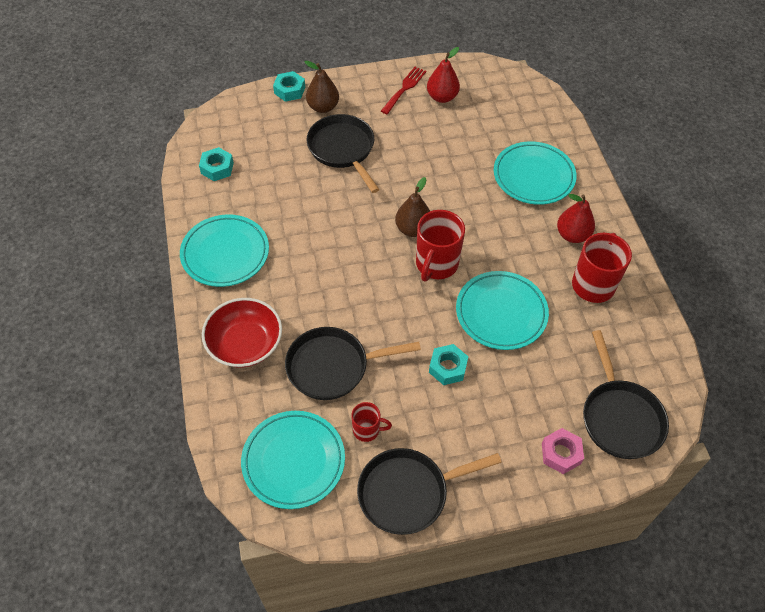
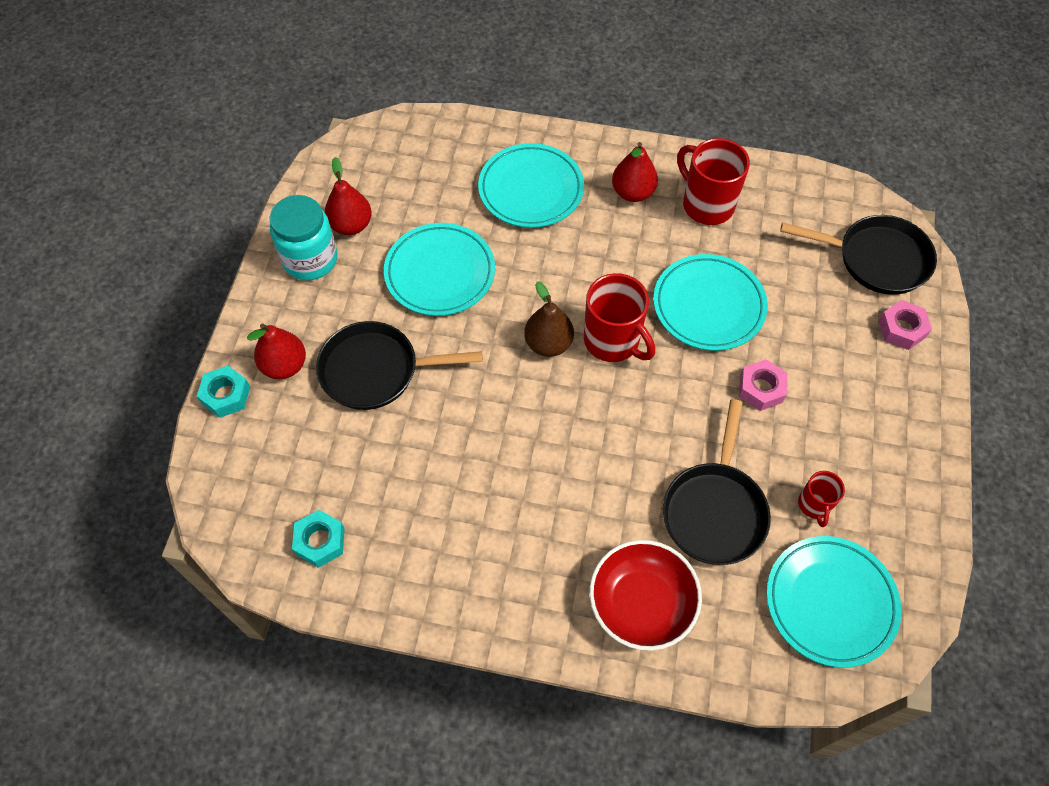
camera: 65 degrees left, 5 degrees up
turquoise plate [180,215,269,287] -> turquoise plate moved to [384,223,495,316]
brown pear [304,61,339,113] -> red pear [247,323,306,379]
red mug [351,402,392,442] -> red mug turned 150 degrees clockwise [798,471,845,527]
black pan [357,448,502,535] -> none
red fork [381,67,426,114] -> turquoise jar [270,195,338,280]
turquoise nut [429,344,469,385] -> pink nut [739,359,787,411]

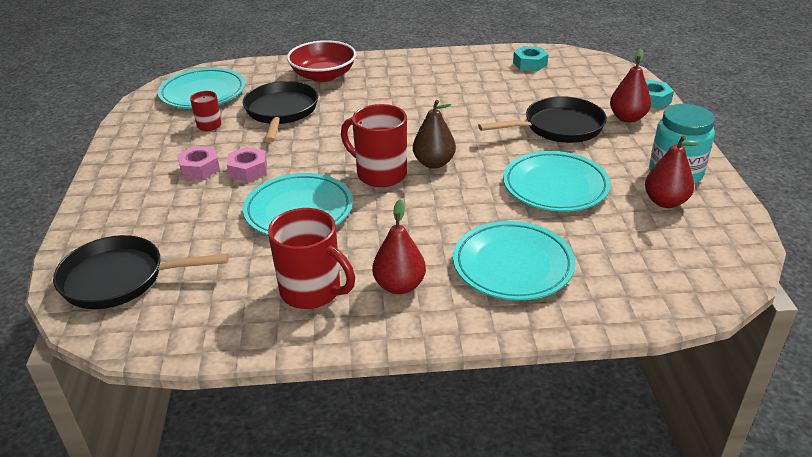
camera: 165 degrees right, 25 degrees down
pink nut [879,300,932,350] -> pink nut moved to [177,146,220,180]

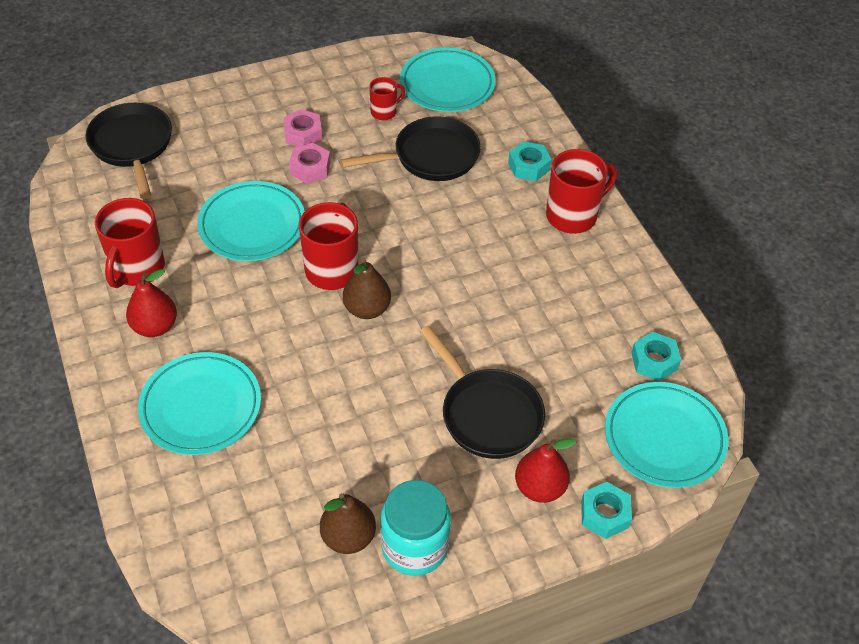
camera: 70 degrees right, 15 degrees up
red bowl [287,40,356,82] -> turquoise nut [508,141,552,181]
turquoise plate [503,151,611,212] -> turquoise plate moved to [605,382,728,488]
red pear [645,136,699,208] -> brown pear [320,493,376,554]
none -> red mug [546,149,617,234]

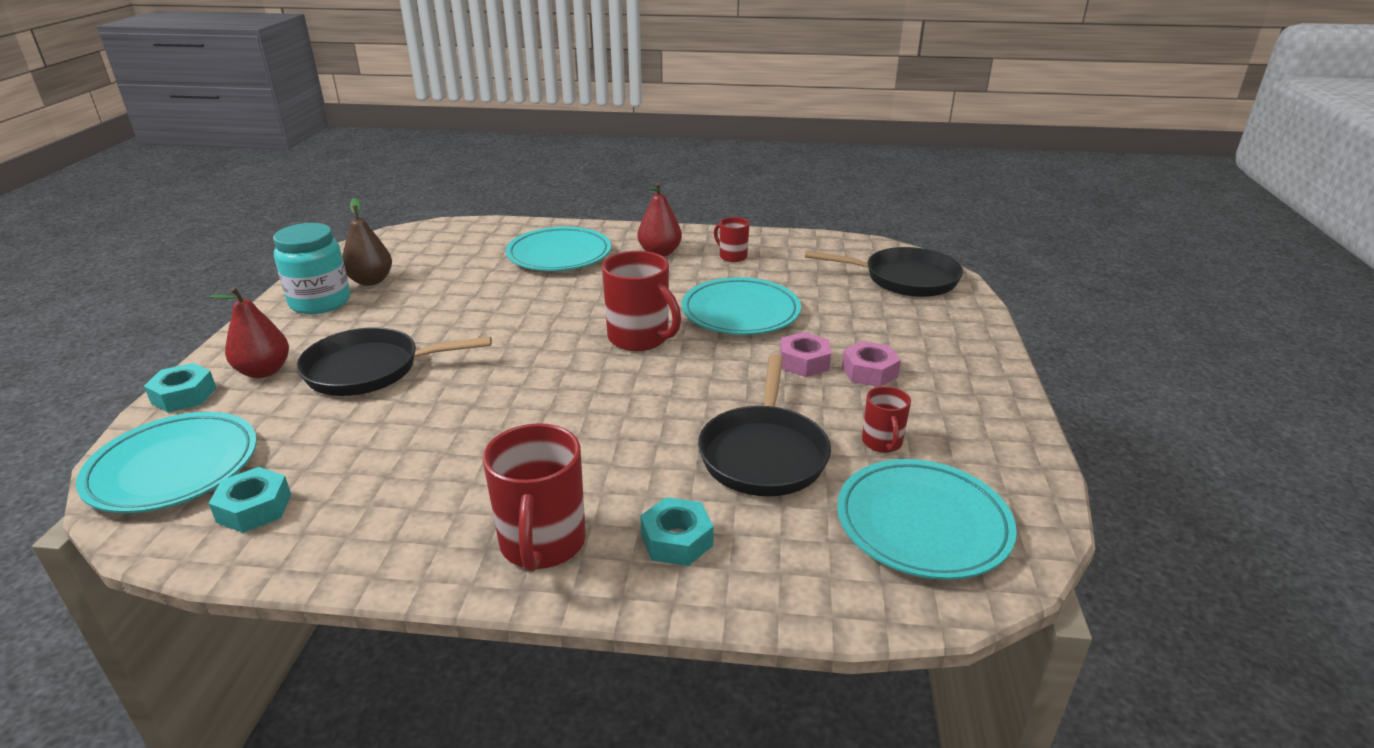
camera: 120 degrees right, 20 degrees down
red mug [95,198,165,288] -> red mug [714,217,750,262], size x0.55
brown pear [343,258,391,319] -> none

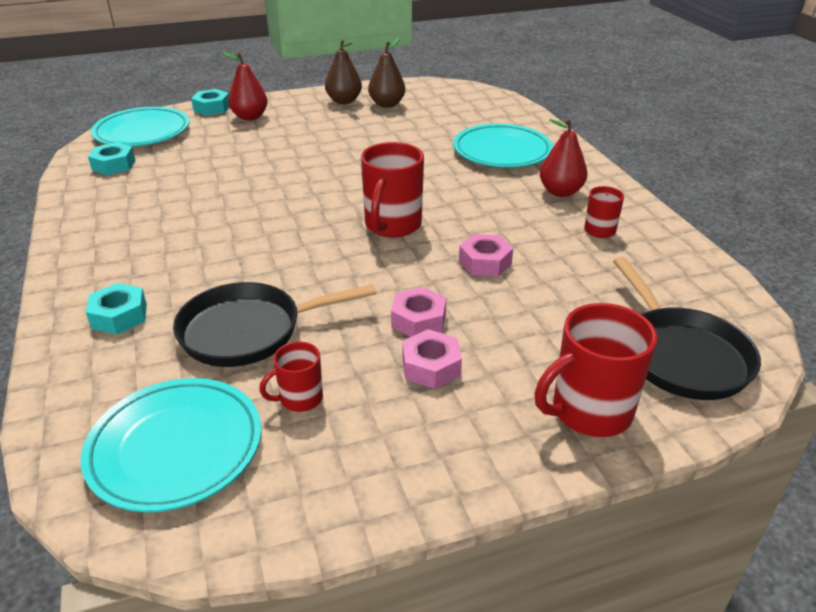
camera: 65 degrees right, 5 degrees up
turquoise jar [273,223,350,314] -> brown pear [325,39,362,104]
black pan [297,327,492,396] -> none
red mug [483,423,586,572] -> red mug moved to [535,303,657,437]
turquoise plate [682,277,801,335] -> pink nut [459,234,513,277]

